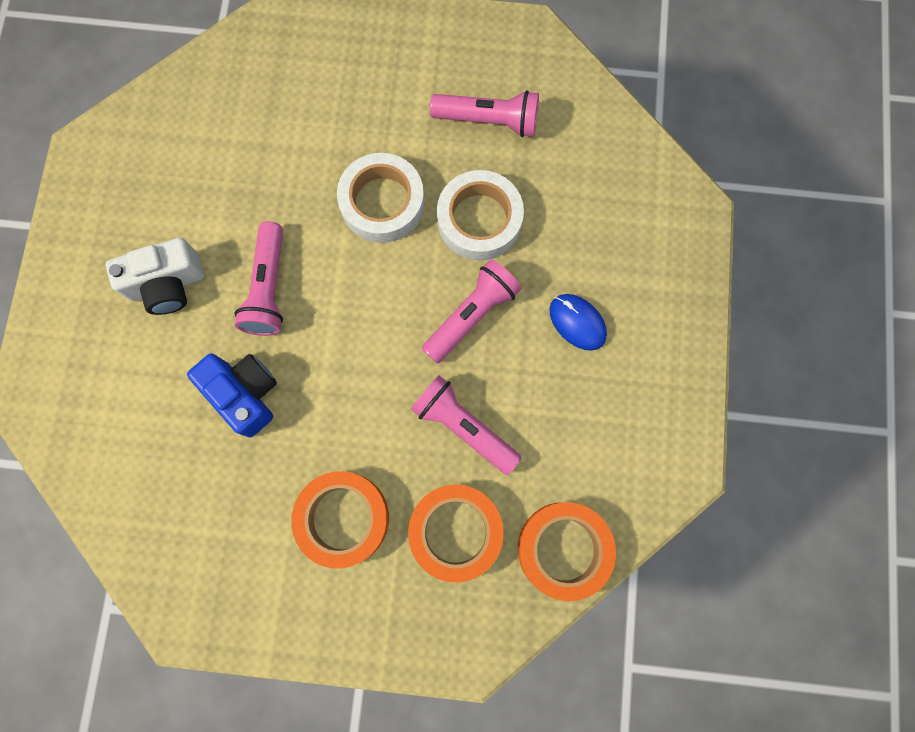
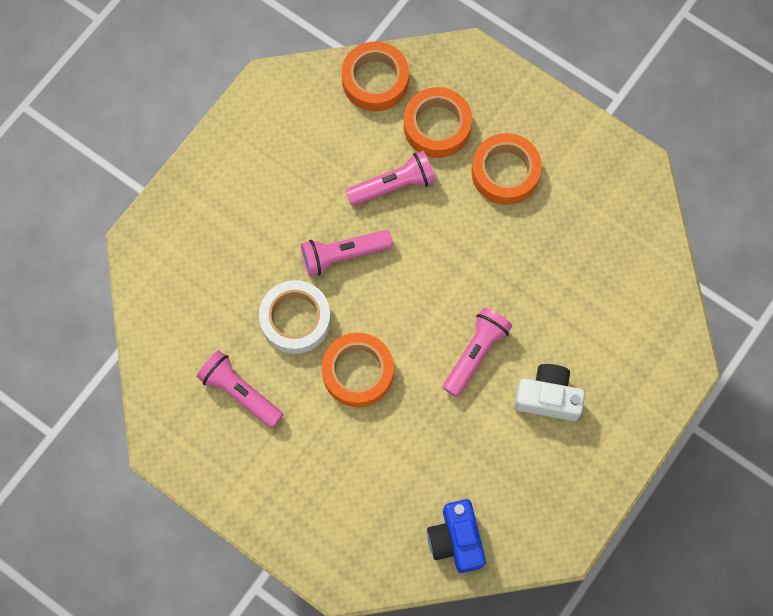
camera: 150 degrees left, 5 degrees down
blue camera [187,354,277,437] -> blue camera moved to [427,499,486,573]
white tape [337,153,425,243] -> orange tape [322,333,394,407]
pink flashlight [411,375,522,475] -> pink flashlight turned 90 degrees counterclockwise [345,151,436,206]
blue mouse [549,294,607,351] -> none

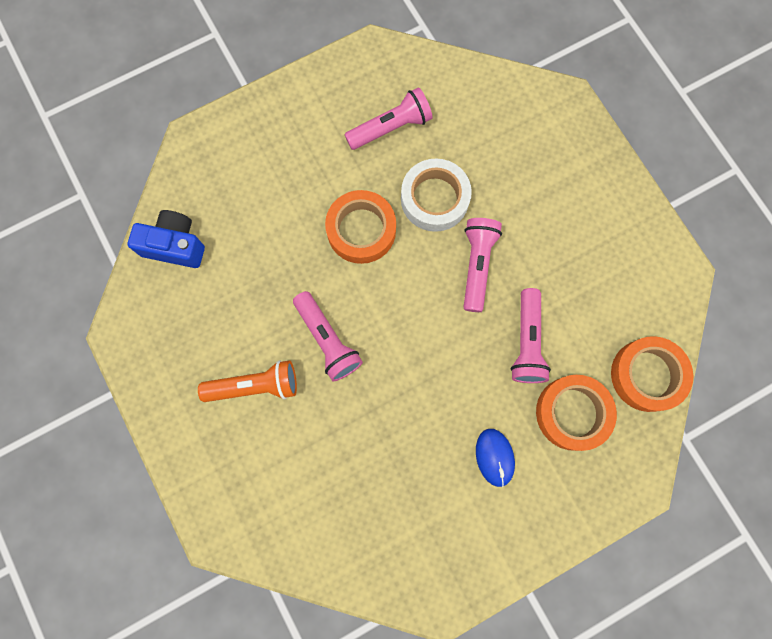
camera: 115 degrees right, 5 degrees up
orange tape [471,133,542,205] -> blue mouse [476,429,515,487]
white camera [514,364,585,421] -> orange flashlight [198,361,297,402]

